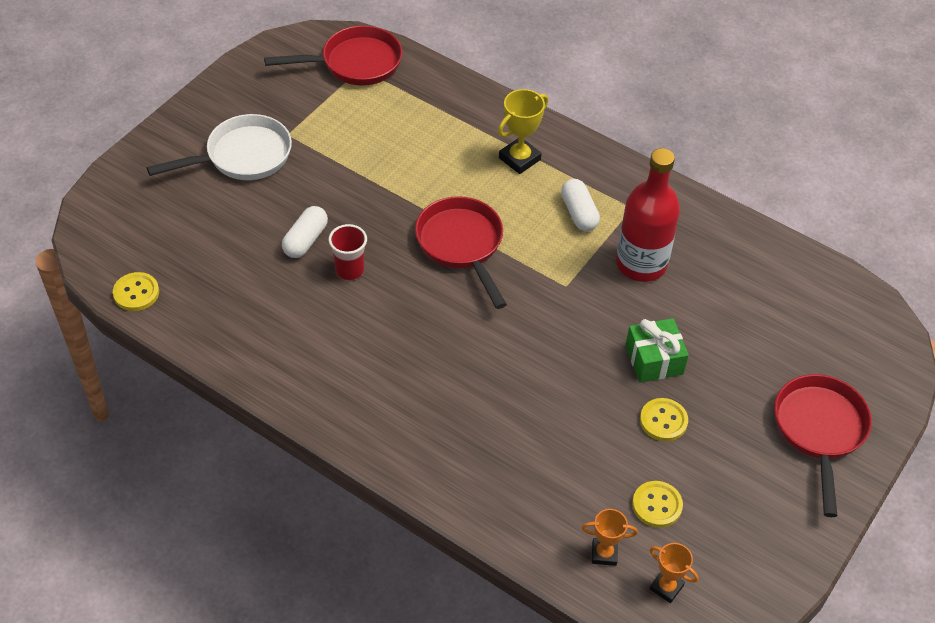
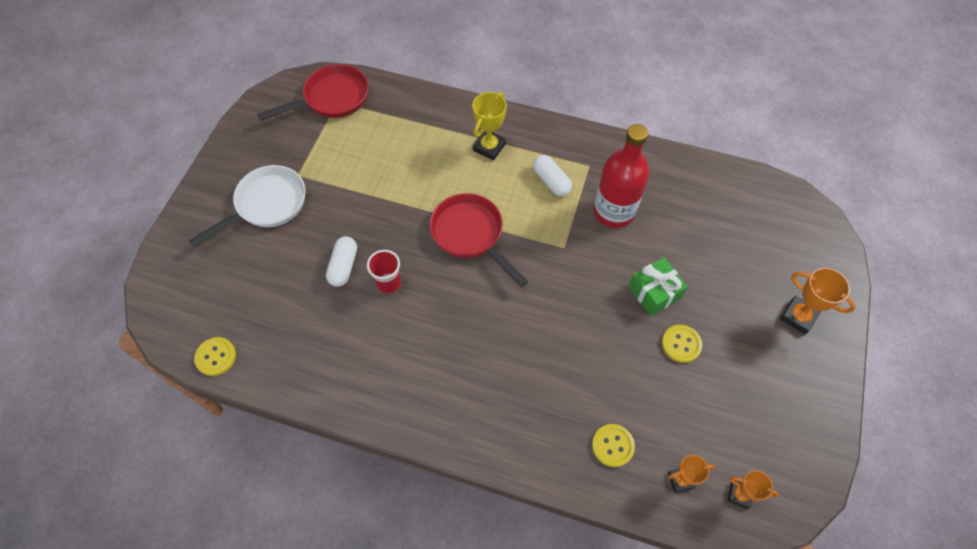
camera: 15 degrees left, 10 degrees up
yellow button [632,481,683,528] -> yellow button moved to [592,424,635,467]
red pan [774,374,872,517] -> orange trophy [780,268,856,335]

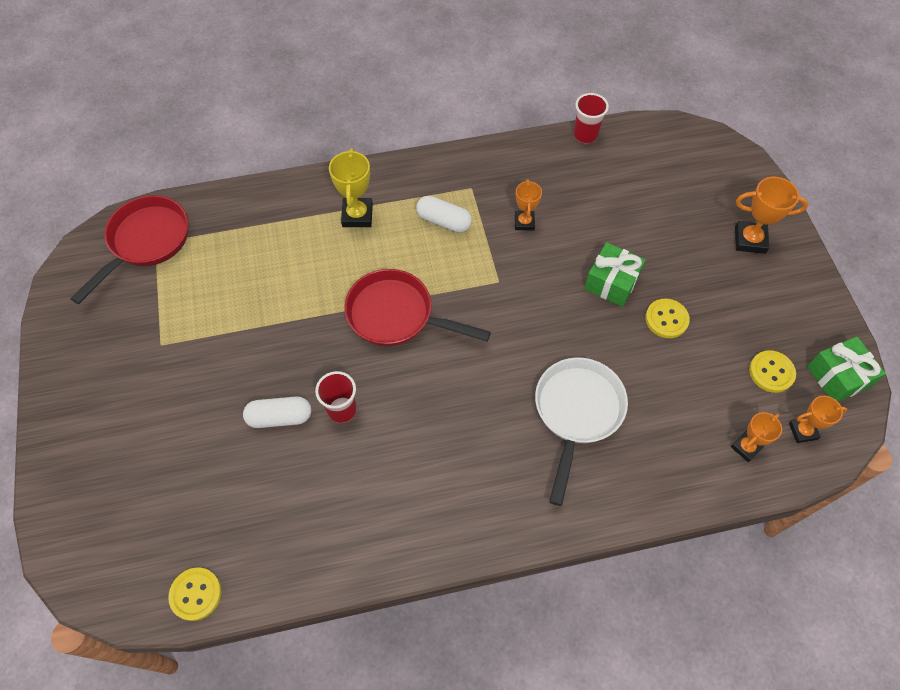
camera: 30 degrees left, 0 degrees up
white pan [189,165,305,247] -> white pan moved to [535,357,628,506]
white capsule [326,236,357,287] -> white capsule turned 75 degrees counterclockwise [243,396,311,428]
yellow button [592,424,635,467] -> yellow button moved to [749,350,796,393]
red bottle [594,124,649,228] -> orange trophy [515,179,542,230]
none -> red cup [574,93,609,144]
none -> green gift [807,337,886,402]

